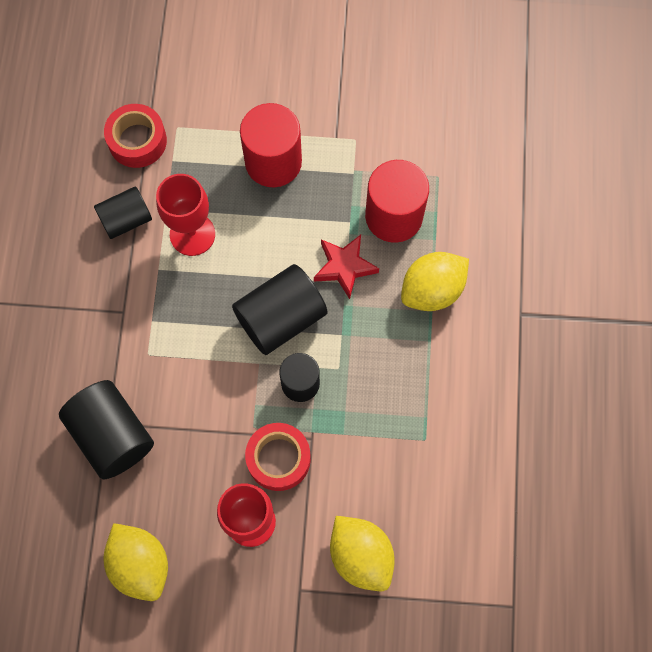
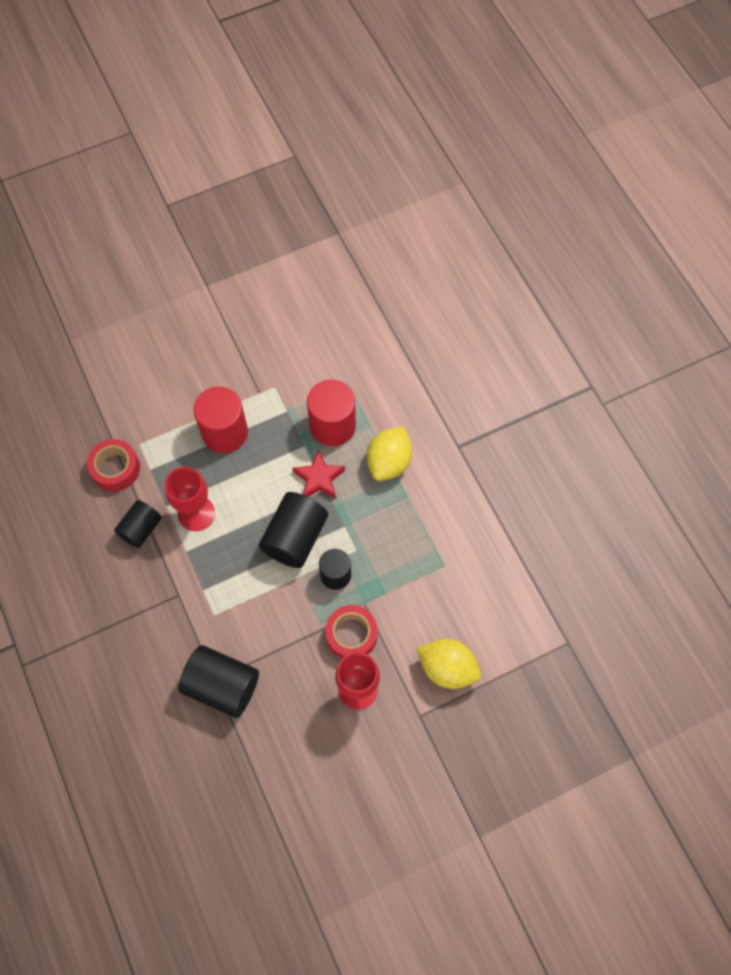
camera: 30 degrees left, 5 degrees down
yellow lemon [103,523,168,601] -> none

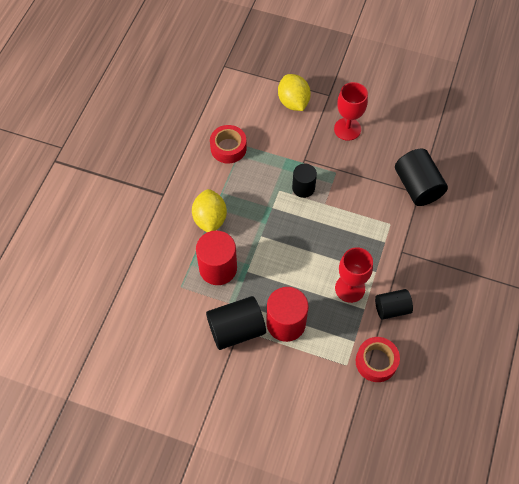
camera: 135 degrees left, 5 degrees down
black cylinder [259,492,328,568] -> black cylinder moved to [206,296,266,350]
red star [292,450,345,499] -> none
red tape [325,605,378,659] -> red tape moved to [210,125,247,164]
yellow lemon [367,426,412,481] -> yellow lemon turned 75 degrees counterclockwise [192,189,227,232]

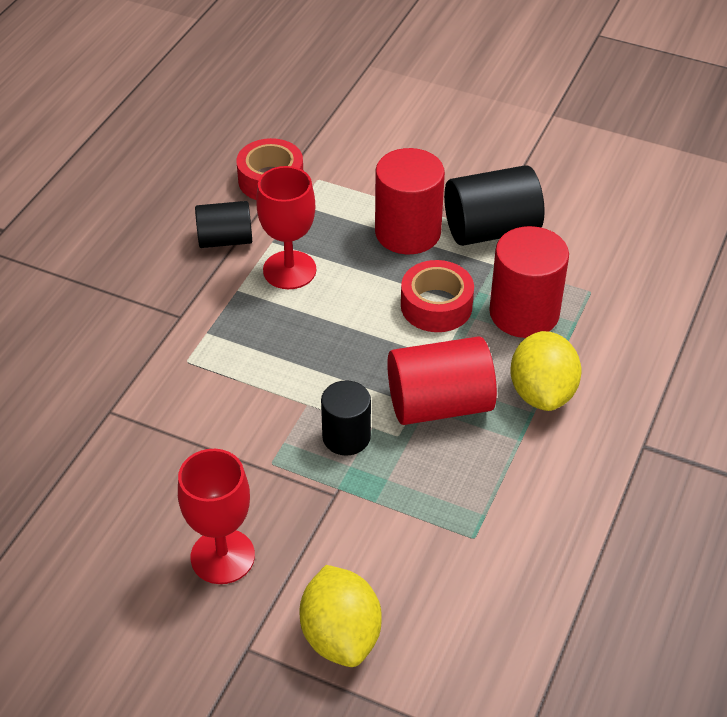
camera: 175 degrees left, 15 degrees down
red tape [210,125,247,164] -> red tape moved to [401,260,474,332]
black cylinder [395,148,448,206] -> none
none -> red cylinder [387,336,497,425]

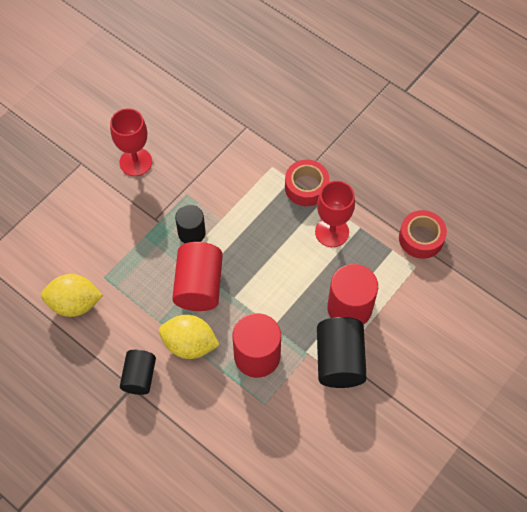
camera: 105 degrees right, 15 degrees up
black cylinder [195,201,252,248] -> black cylinder moved to [120,350,156,395]
yellow lemon [300,565,382,667] -> yellow lemon moved to [41,274,103,317]
red tape [401,260,474,332] -> red tape moved to [285,160,329,206]

